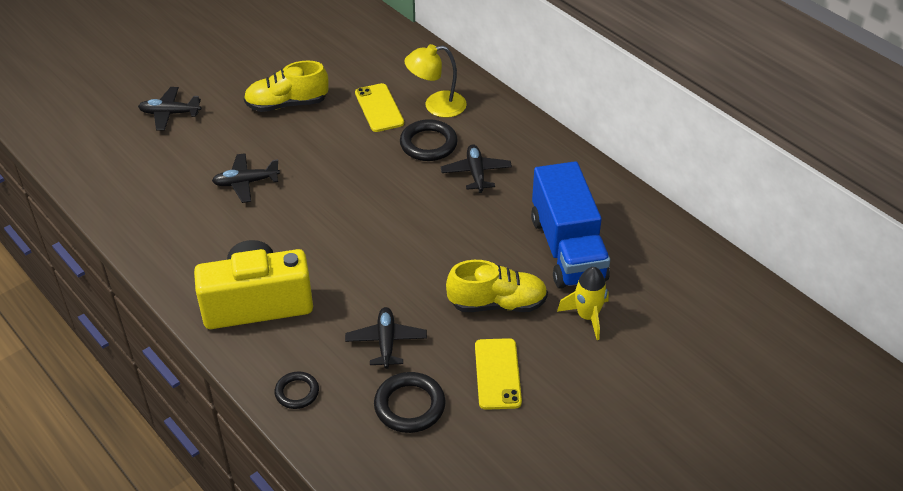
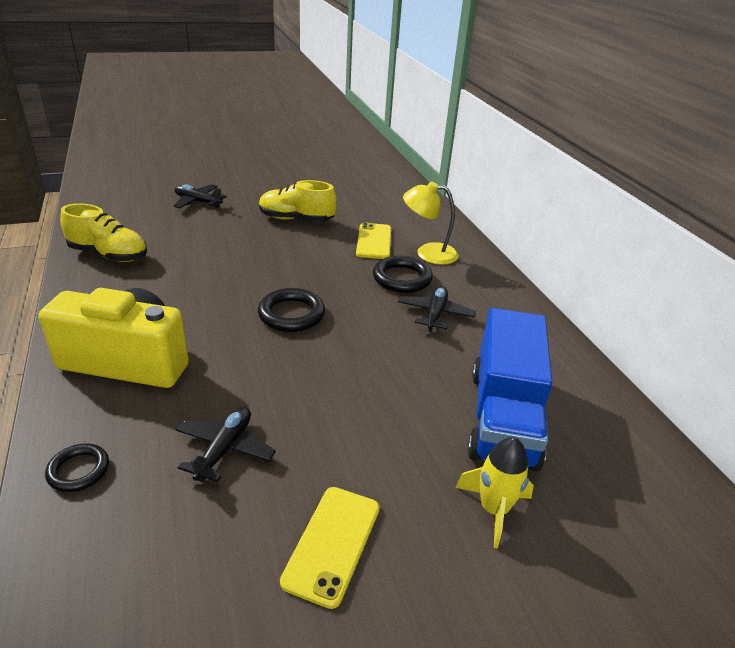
camera: 20 degrees right, 10 degrees down
black plane [212,153,280,203] -> none
black ring [374,372,446,433] -> black ring moved to [258,288,325,332]
yellow shoe [446,260,548,312] -> yellow shoe moved to [60,203,147,262]

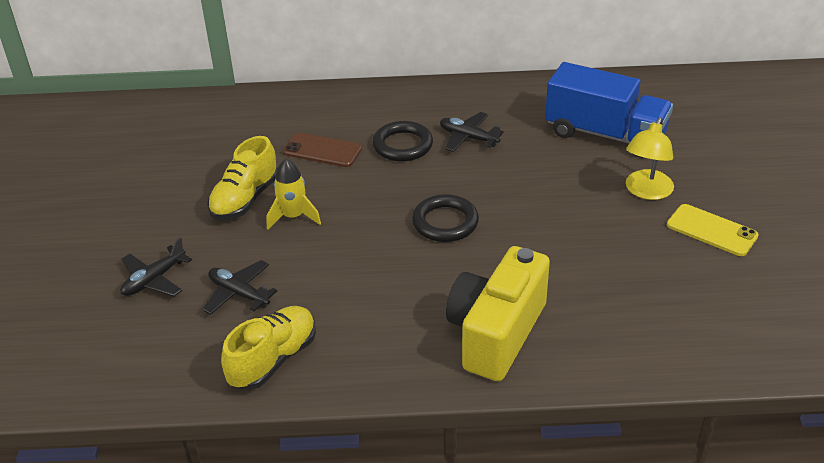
camera: 70 degrees left, 5 degrees up
black ring [45,443,109,492] -> none
black plane [175,407,276,482] -> black plane moved to [203,260,277,315]
yellow phone [356,222,391,259] -> brown phone [283,132,362,167]
yellow lamp [403,181,459,265] -> yellow lamp moved to [626,118,674,200]
yellow rocket [455,437,534,549] -> yellow rocket moved to [267,159,321,229]

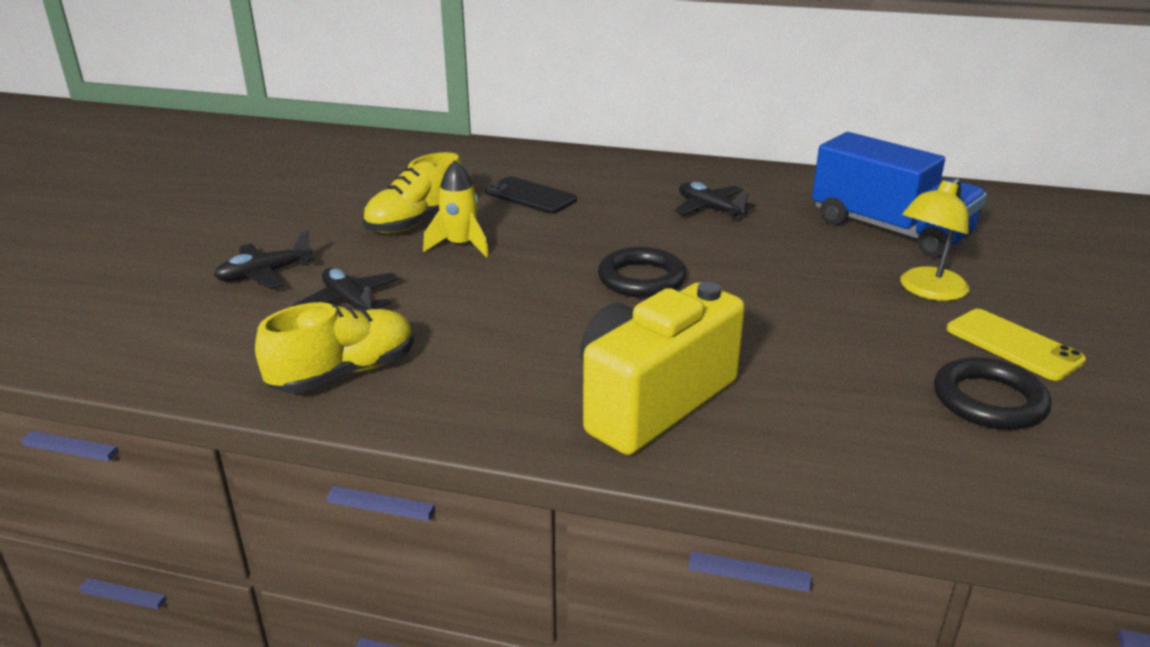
camera: 15 degrees right, 10 degrees down
brown phone [283,132,362,167] -> black phone [484,177,577,214]
black ring [372,121,433,162] -> black ring moved to [934,357,1051,430]

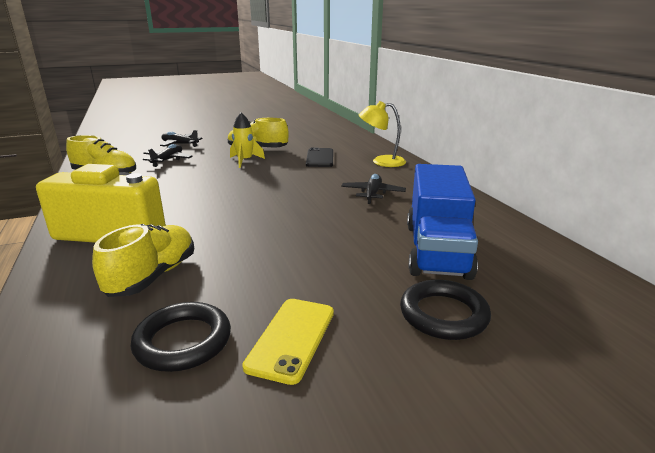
camera: 55 degrees right, 5 degrees down
black ring [598,247,686,298] -> black ring moved to [400,280,491,340]
yellow lamp [900,178,969,301] -> yellow lamp moved to [359,101,406,167]
none -> yellow shoe [92,224,194,297]

